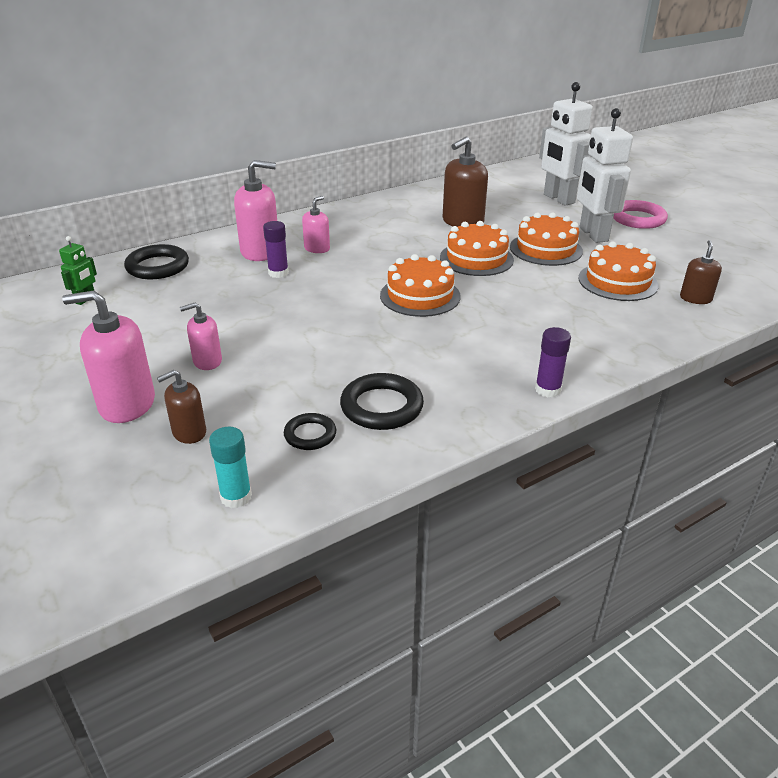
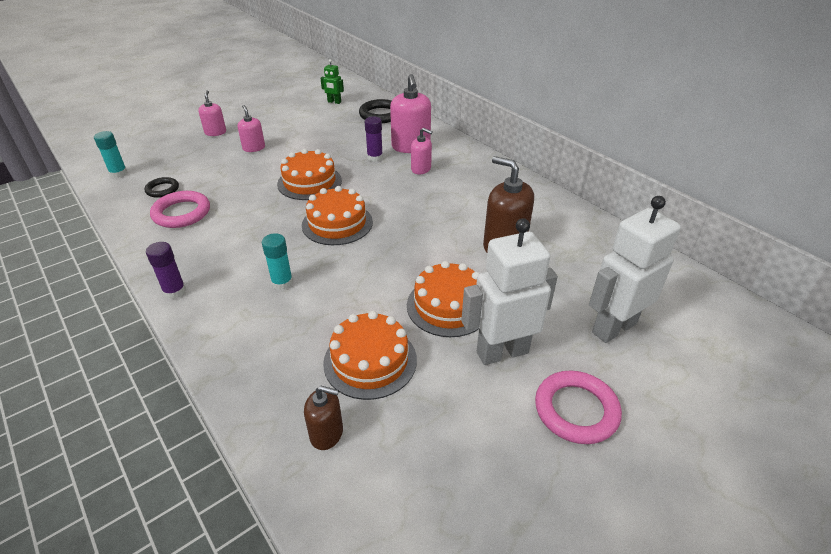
camera: 85 degrees right, 5 degrees up
pink soap dispenser [62,290,155,423] -> pink soap dispenser [198,90,226,136], size x0.57
brown soap dispenser [157,370,206,444] -> none
black ring [340,373,424,430] -> pink ring [150,191,210,228]
orange cake [440,221,514,276] -> orange cake moved to [277,149,342,200]
none -> turquoise glue stick [262,233,293,290]

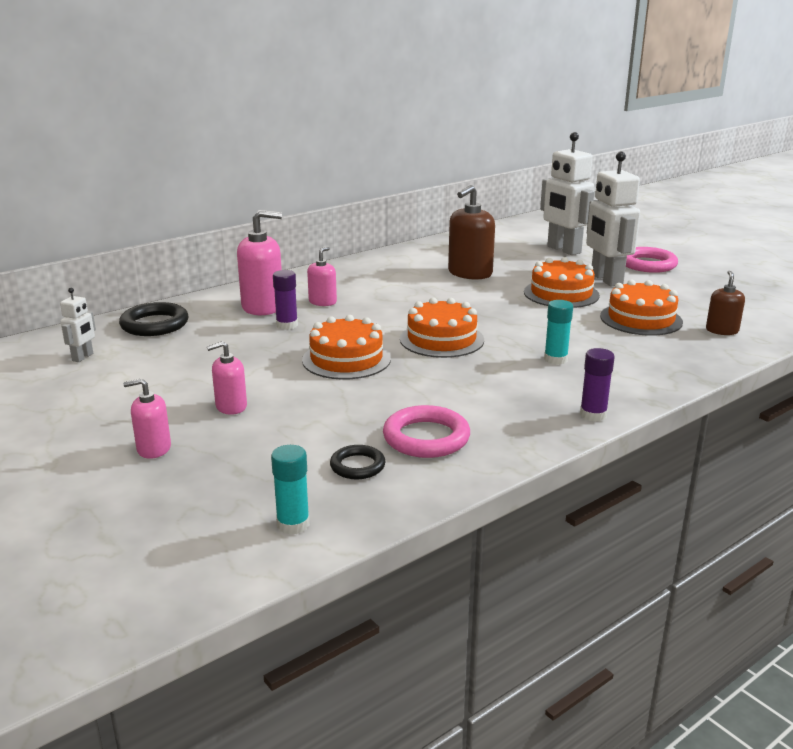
camera: 90 degrees left, 15 degrees down
green robot [321,59,344,104] -> white robot [60,288,96,362]

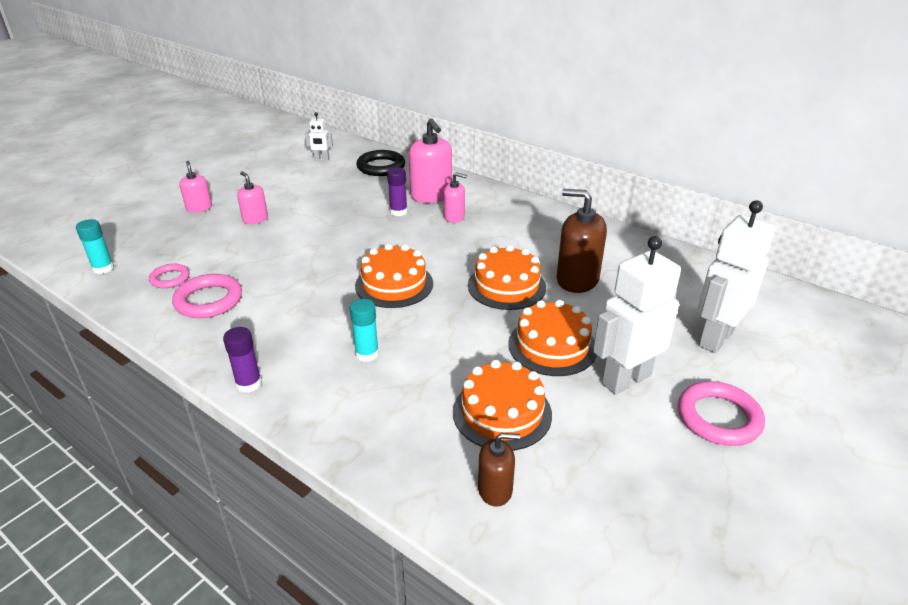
camera: 75 degrees right, 10 degrees up
orange cake [302,315,391,380] -> orange cake moved to [468,245,546,310]
black ring [330,445,385,479] -> pink ring [149,264,189,288]

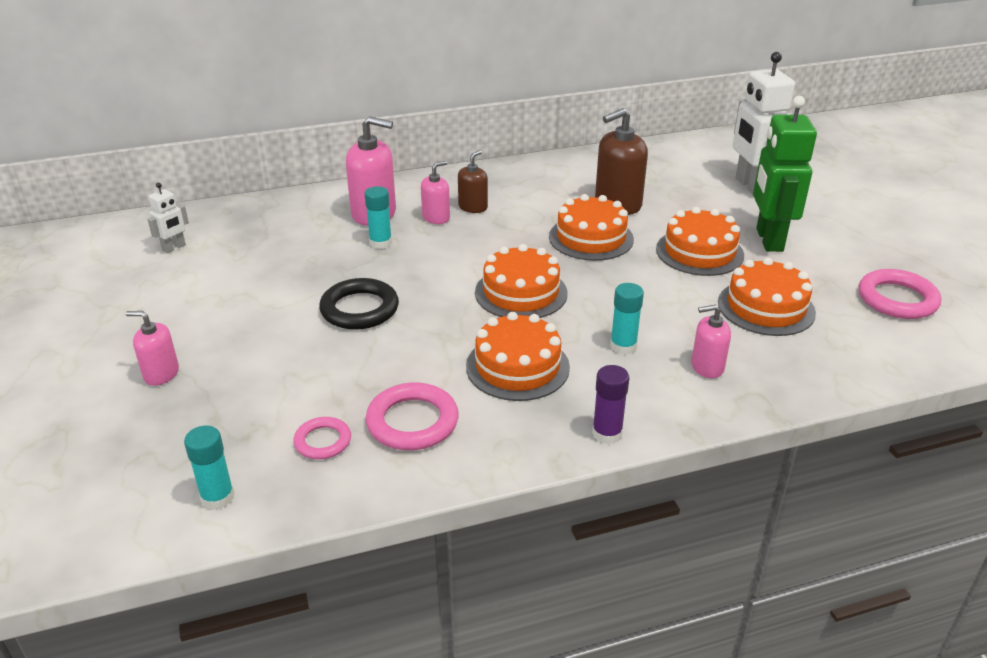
camera: 55 degrees left, 0 degrees up
pink soap dispenser [237,172,268,224] -> pink soap dispenser moved to [691,305,731,378]
black ring [357,150,405,176] -> black ring moved to [319,278,399,330]
purple glue stick [387,167,407,216] -> turquoise glue stick [364,186,392,249]
brown soap dispenser [478,433,520,507] -> brown soap dispenser moved to [458,150,488,213]
white robot [593,236,681,395] -> green robot [753,96,817,252]
pink ring [678,381,765,446] -> pink ring moved to [859,269,941,319]
none -> orange cake [466,312,570,401]

